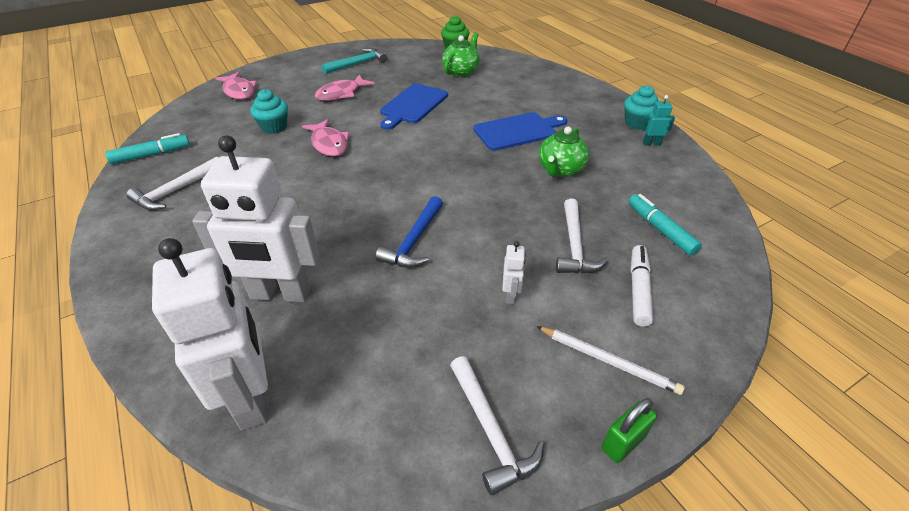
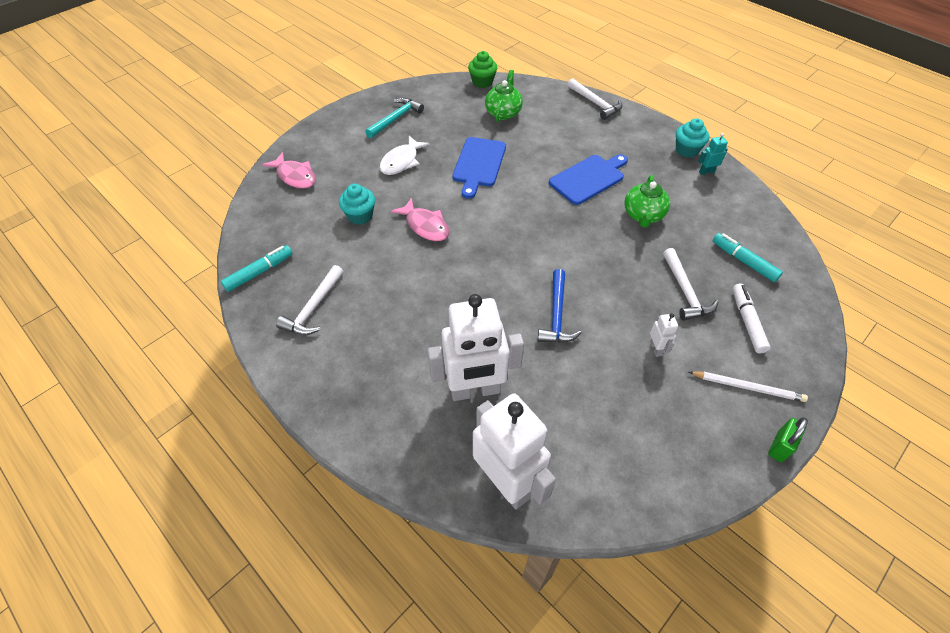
camera: 15 degrees left, 10 degrees up
pink fish [315,75,374,101] -> white fish [380,136,430,175]
white hammer [450,356,544,495] -> white hammer moved to [567,78,623,120]

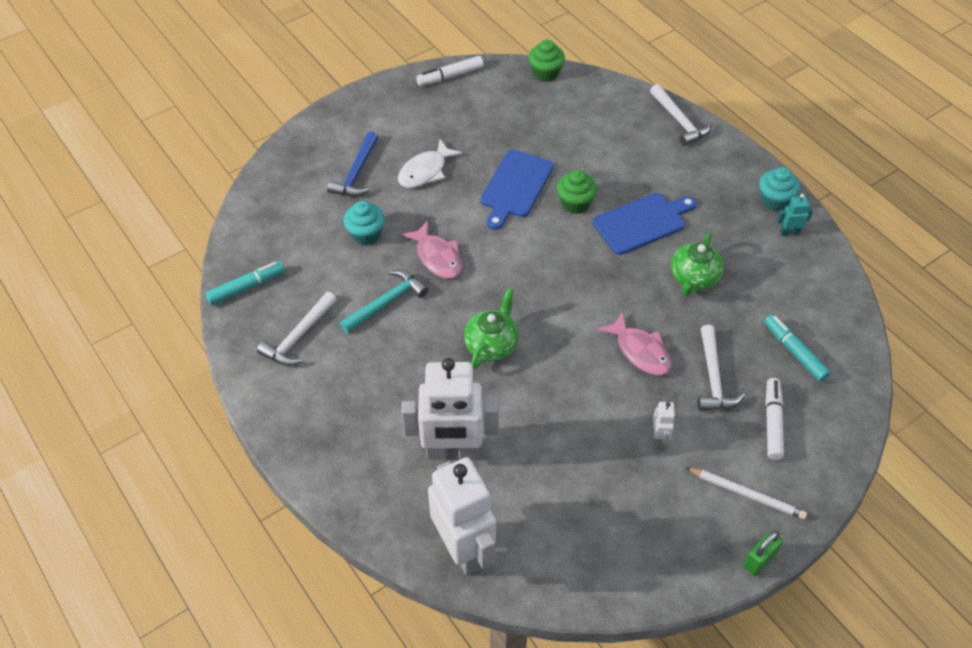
camera: 10 degrees right, 0 degrees up
pink fish [262,152,316,189] -> pink fish moved to [597,311,672,375]
turquoise hammer [365,98,424,138] -> turquoise hammer moved to [340,270,428,333]
green teapot [485,70,523,122] -> green teapot moved to [464,288,519,369]
blue hammer [538,269,582,343] -> blue hammer moved to [327,131,378,197]
none -> white marker [416,56,484,86]
none -> green cupcake [557,170,597,214]

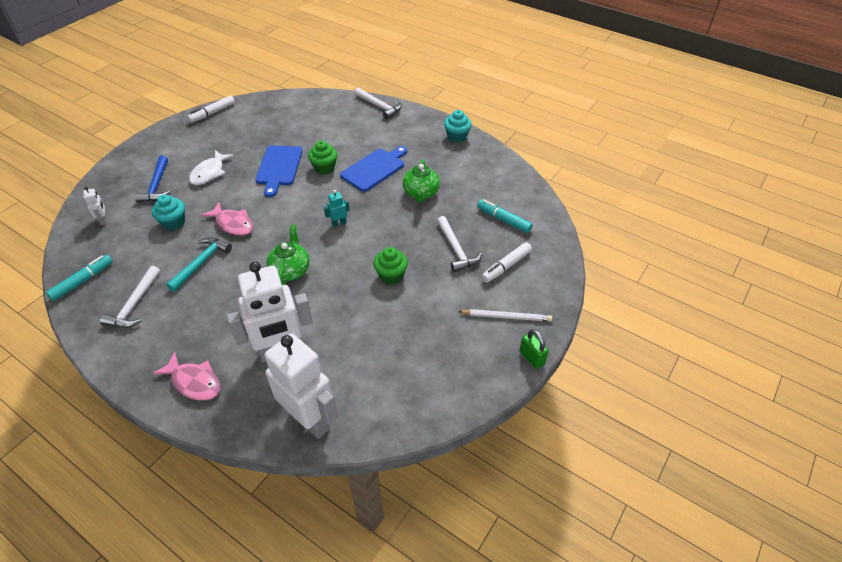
camera: 20 degrees left, 5 degrees down
green cupcake [528,40,565,82] -> green cupcake moved to [373,247,408,284]
pink fish [597,311,672,375] -> pink fish moved to [152,352,221,401]
white robot [653,402,675,446] -> white robot moved to [83,186,106,225]
green padlock [743,531,783,576] -> green padlock turned 60 degrees counterclockwise [519,329,549,369]
white marker [765,378,784,460] -> white marker turned 120 degrees counterclockwise [482,242,532,283]
turquoise robot [777,194,813,236] -> turquoise robot moved to [324,190,350,227]

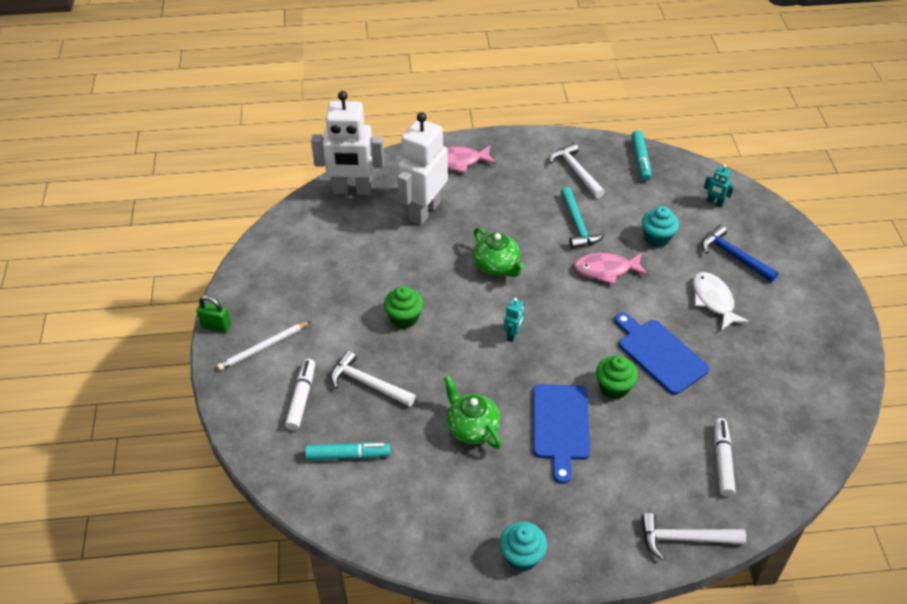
camera: 140 degrees right, 0 degrees up
white robot [83,186,106,225] -> turquoise robot [704,164,734,207]
white marker [188,95,235,123] -> white marker moved to [714,418,736,497]

